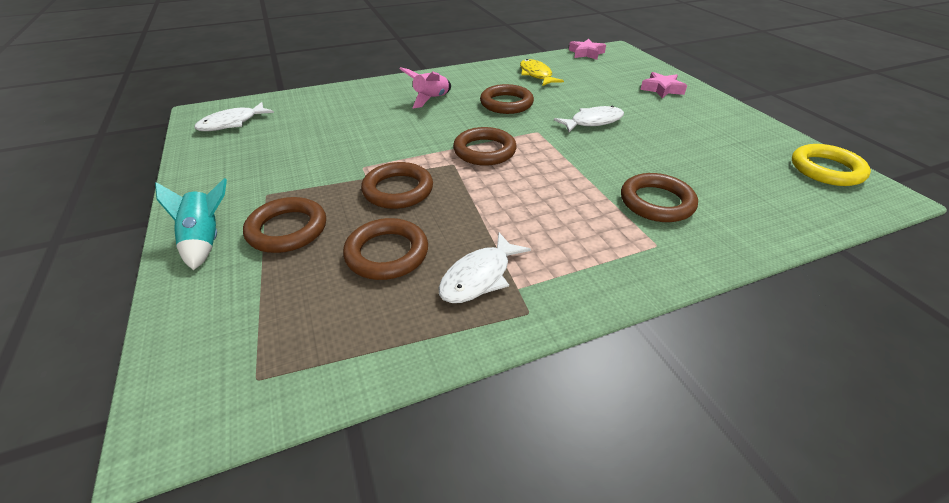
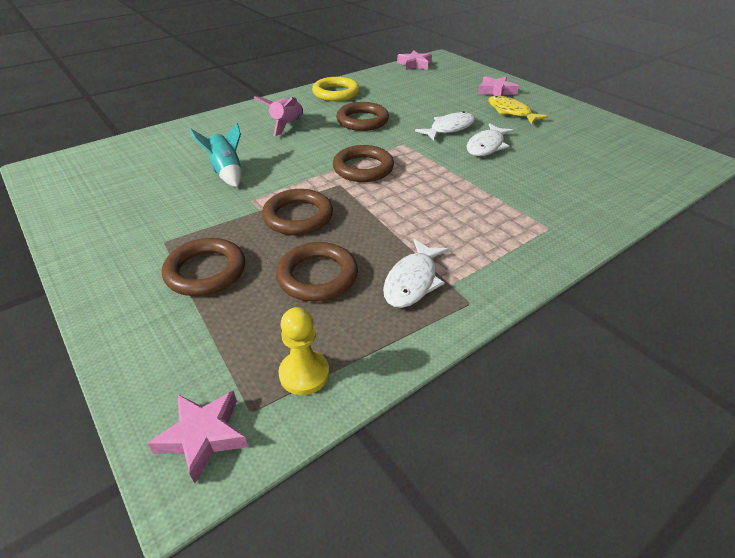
camera: 15 degrees left, 0 degrees up
turquoise rocket [155,178,227,270] -> turquoise rocket moved to [189,123,242,187]
white fish [194,102,274,131] -> white fish moved to [466,123,514,156]
yellow fish [520,59,564,86] -> yellow fish moved to [488,96,548,124]
brown ring [621,173,698,222] -> none
yellow ring [792,144,871,186] -> yellow ring moved to [312,77,360,101]
none -> pink star [147,390,248,483]
none -> yellow pawn [278,307,329,395]

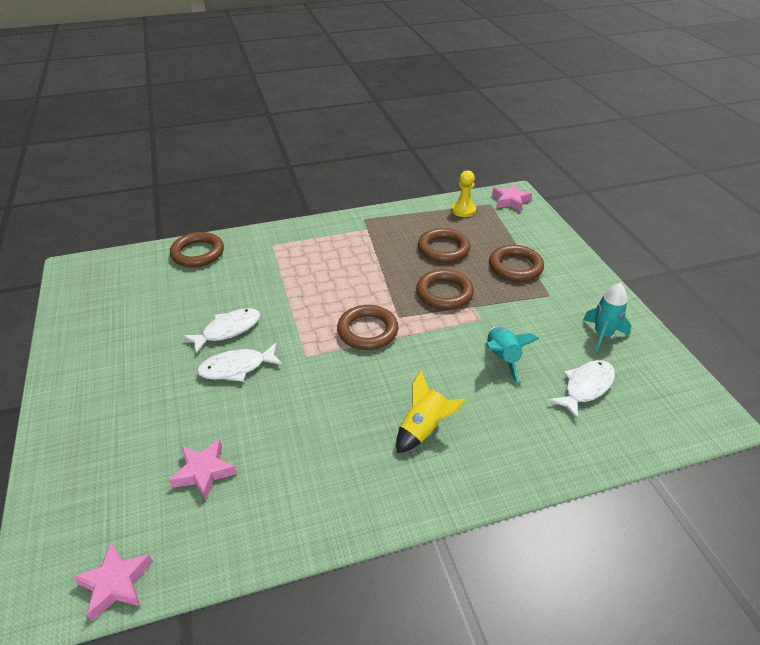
camera: 160 degrees left, 0 degrees up
pink rocket [254,96,303,136] -> yellow rocket [396,370,466,453]
yellow ring [312,77,360,101] -> none
brown ring [336,102,389,131] -> brown ring moved to [170,232,224,267]
white fish [383,239,449,308] -> white fish moved to [548,360,615,420]
pink star [478,76,519,96] -> pink star moved to [169,439,237,500]
yellow fish [488,96,548,124] -> none
none -> turquoise rocket [583,283,632,352]

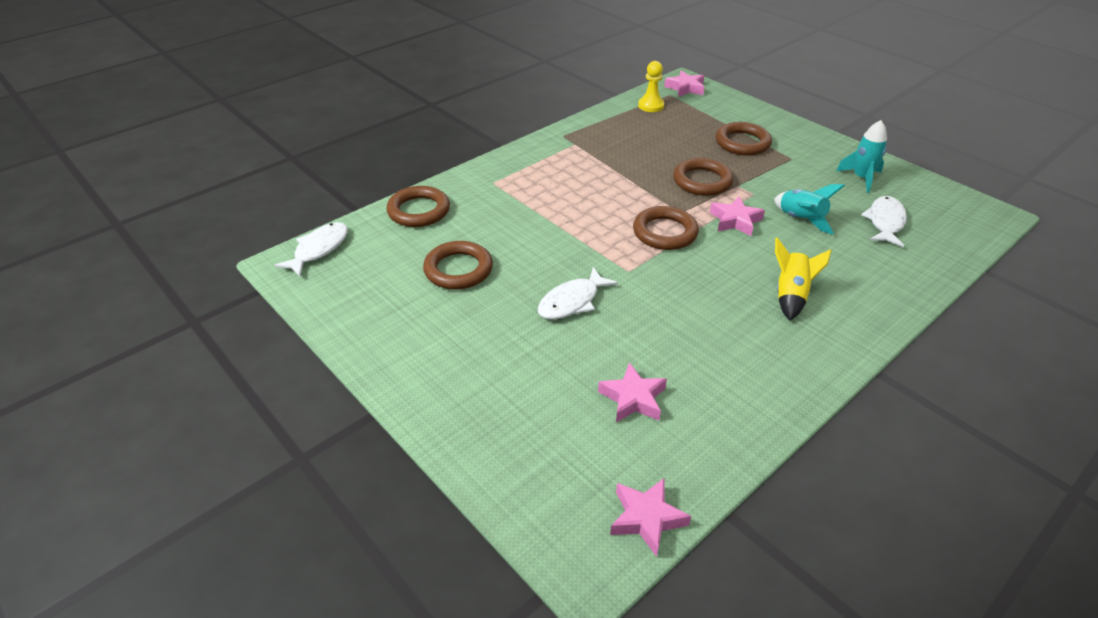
camera: 25 degrees left, 0 degrees up
white fish [183,308,261,354] -> white fish moved to [274,222,348,276]
brown ring [418,228,470,263] -> brown ring moved to [423,241,493,289]
none -> pink star [710,197,765,236]

